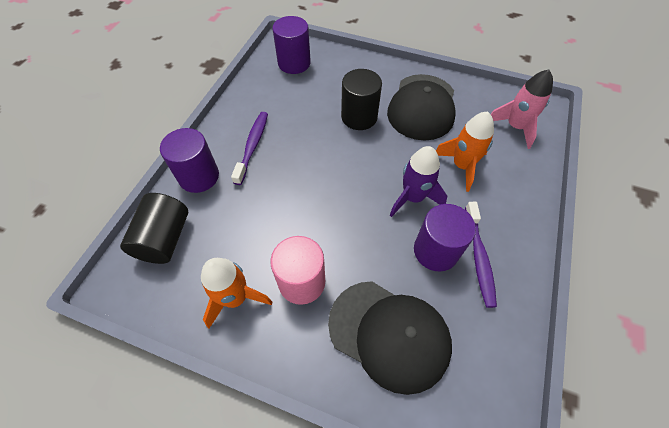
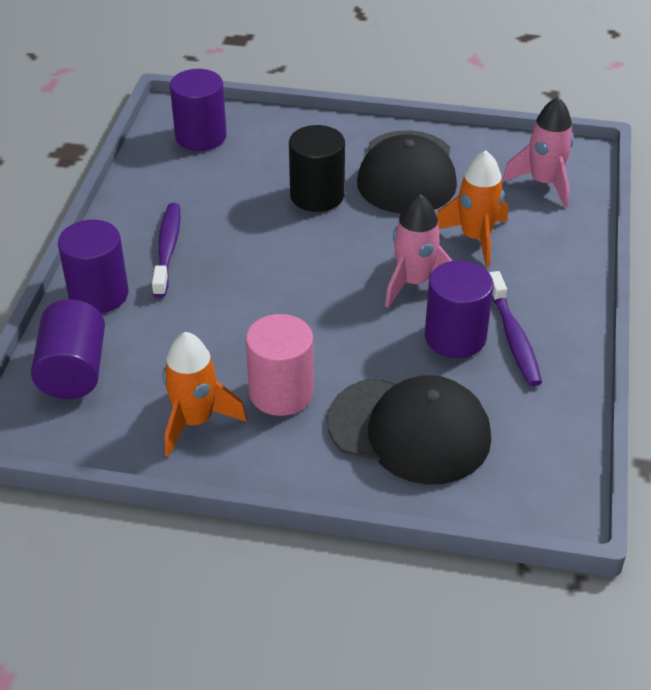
camera: 10 degrees left, 15 degrees down
black cylinder [120,193,188,264] -> purple cylinder [31,299,105,399]
purple rocket [390,146,447,217] -> pink rocket [385,194,452,308]

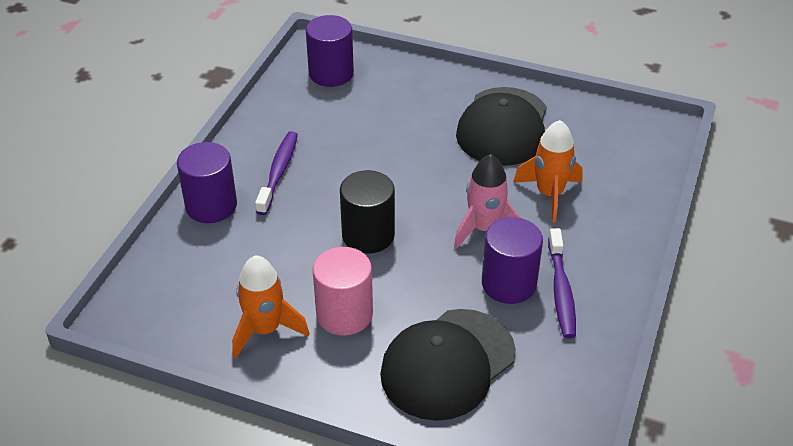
camera: 10 degrees right, 0 degrees up
purple cylinder [31,299,105,399] -> none
black cylinder [289,125,345,212] -> black cylinder moved to [340,170,395,254]
black cap [327,375,491,485] -> black cap turned 105 degrees clockwise [380,309,516,421]
pink rocket [502,97,574,208] -> none

